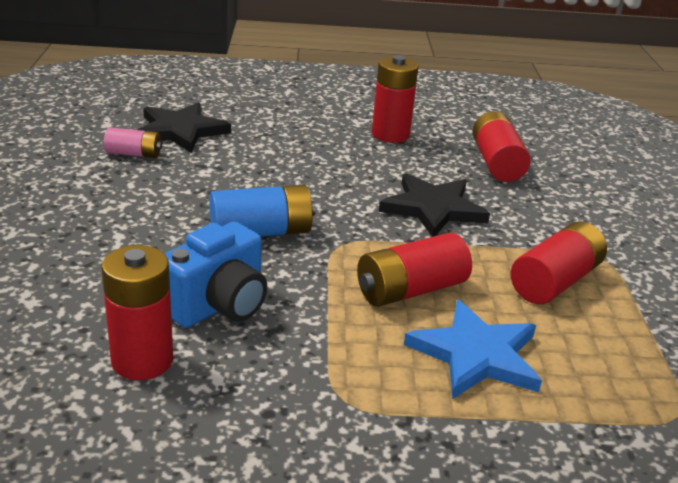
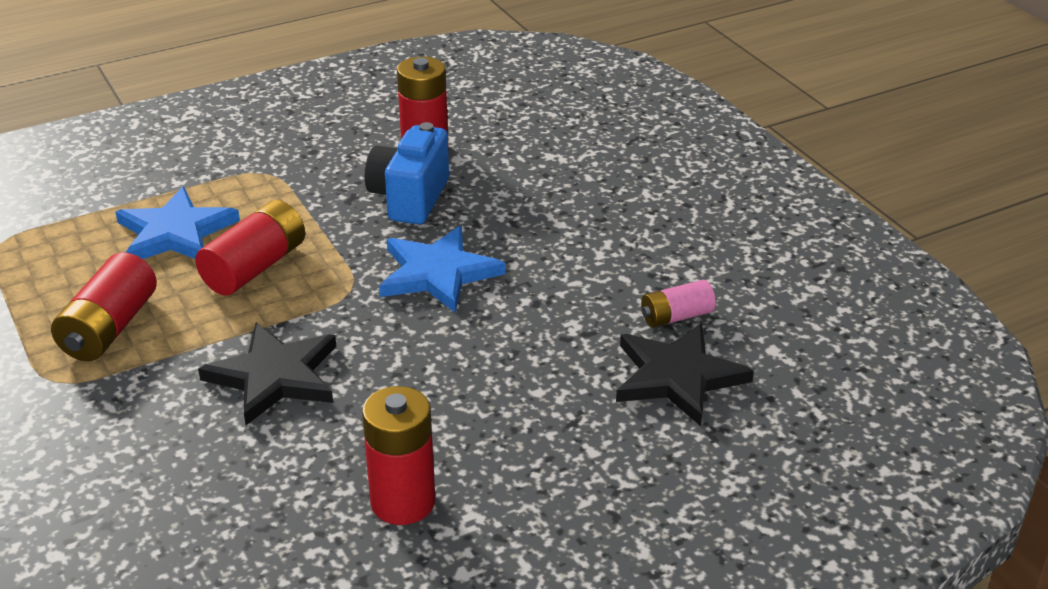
camera: 155 degrees right, 5 degrees up
blue battery [209,185,316,237] -> blue star [379,226,505,313]
red battery [472,111,531,182] -> none

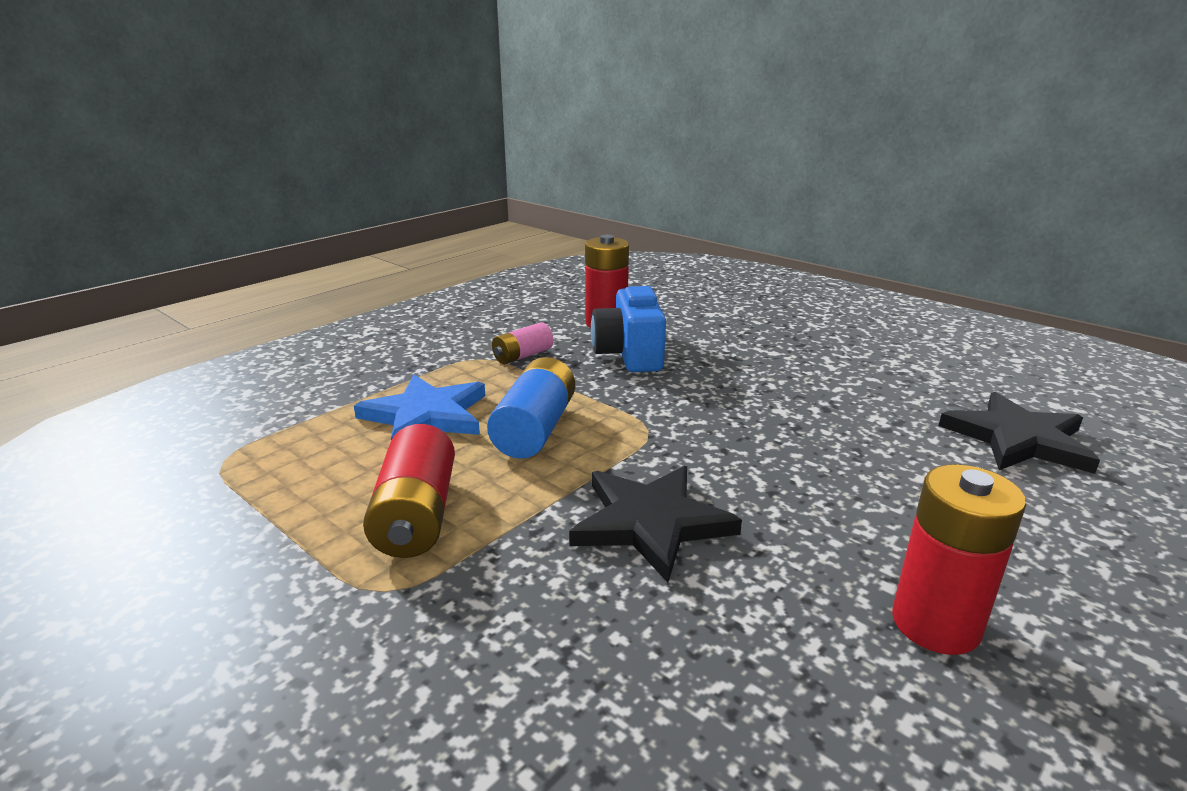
camera: 20 degrees left, 10 degrees down
red battery [195,200,305,296] -> blue battery [487,357,575,459]
blue star [379,226,505,313] -> none
pink battery [641,280,716,328] -> pink battery moved to [492,322,553,364]

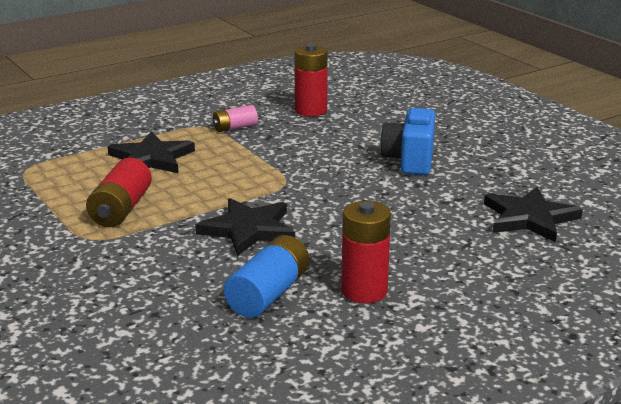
camera: 15 degrees right, 0 degrees up
blue star [354,375,485,440] -> black star [108,131,195,173]
blue battery [487,357,575,459] -> blue battery moved to [224,235,309,318]
blue camera [591,283,666,372] -> blue camera moved to [380,105,435,175]

